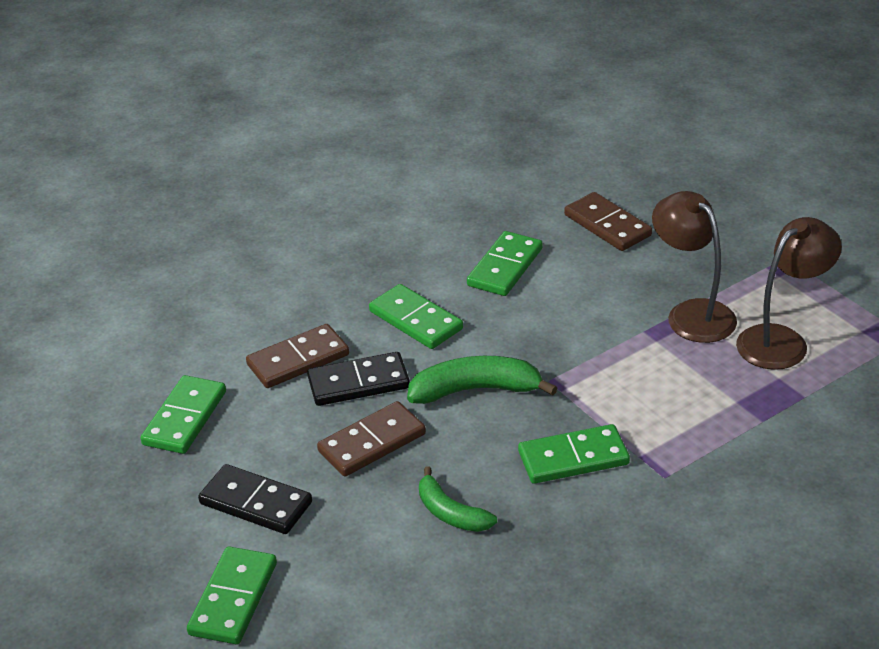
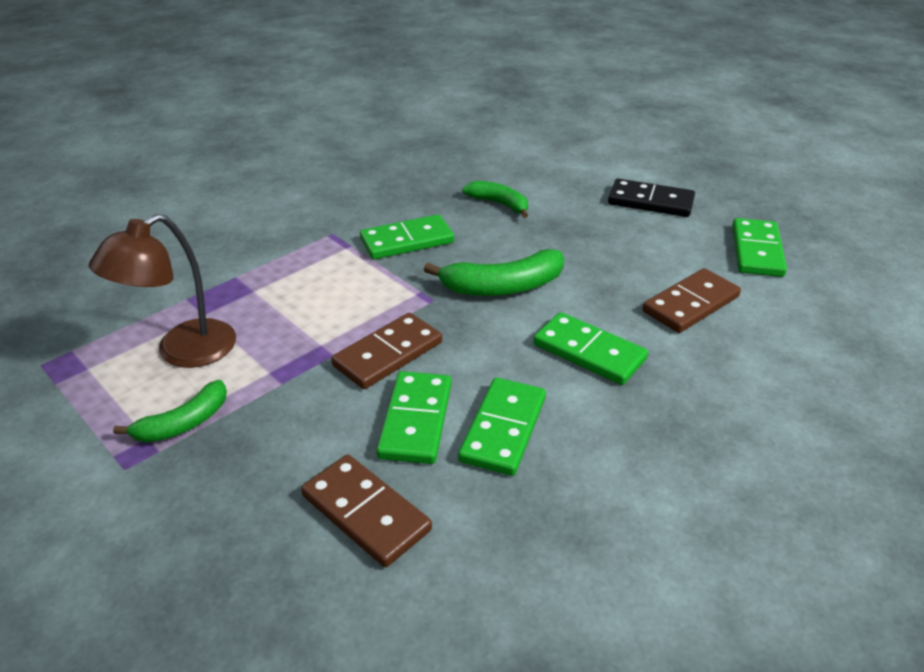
camera: 170 degrees right, 0 degrees up
green domino [187,546,277,644] -> green domino moved to [376,371,452,464]
black domino [307,352,410,406] -> none
brown domino [317,401,426,477] -> brown domino moved to [331,312,442,389]
brown lamp [652,191,737,343] -> none
none -> green banana [113,380,227,443]

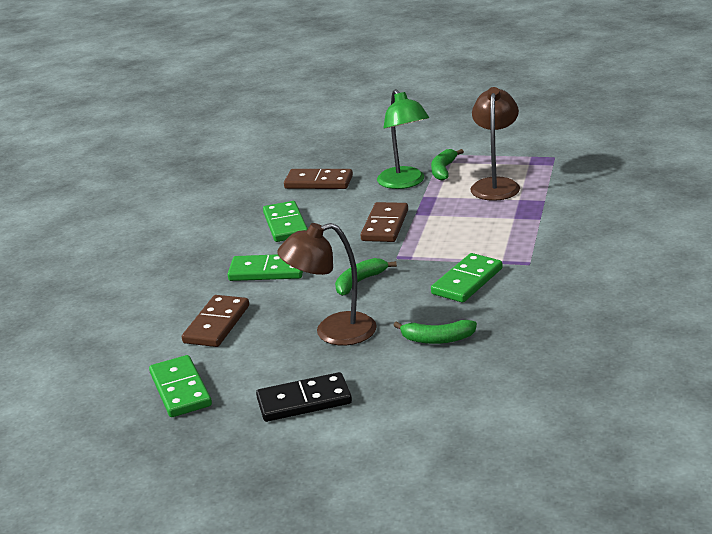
camera: 150 degrees right, 10 degrees down
green domino [376,371,452,464] -> none
green banana [424,249,564,296] -> green banana [335,258,397,296], size x0.65
none -> brown lamp [277,223,377,346]
none -> green lamp [377,89,429,189]

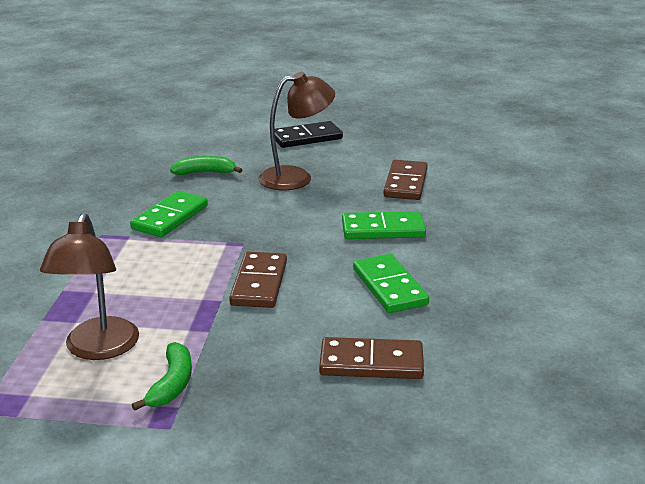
camera: 170 degrees right, 0 degrees up
green domino [149,355,212,417] -> none
green banana [335,258,397,296] -> none
green lamp [377,89,429,189] -> none

